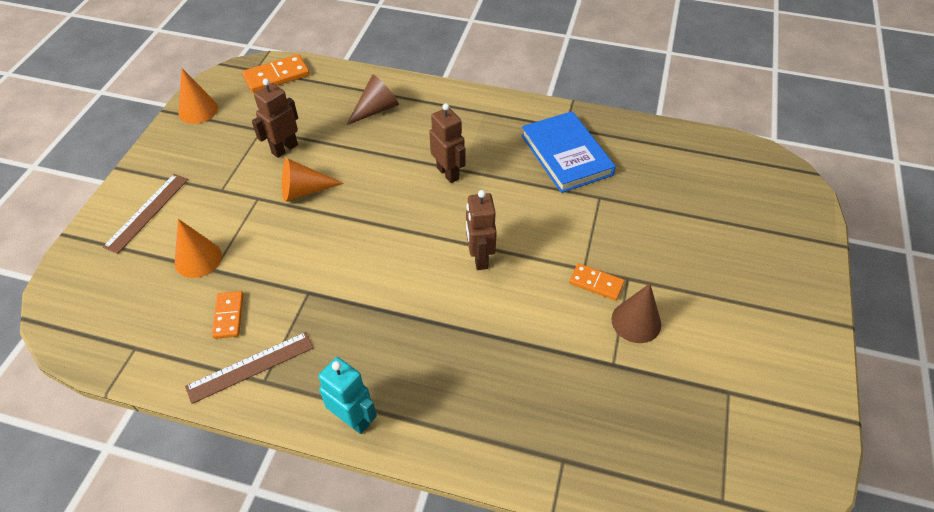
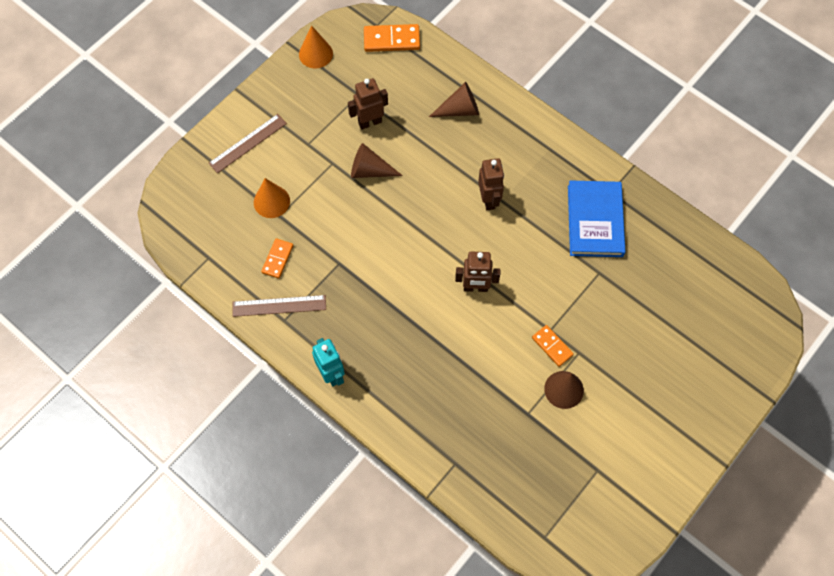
camera: 25 degrees right, 15 degrees up
orange cone [282,158,344,202] -> brown cone [351,143,403,178]
brown robot [466,190,497,270] -> brown robot turned 105 degrees counterclockwise [455,252,500,292]

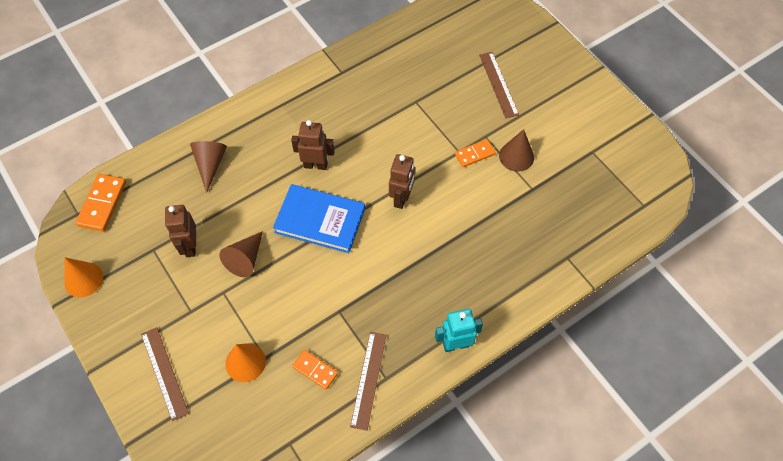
camera: 75 degrees left, 5 degrees down
blue book [568,180,626,257] -> blue book moved to [273,184,365,253]
none -> brown ruler [479,52,519,118]

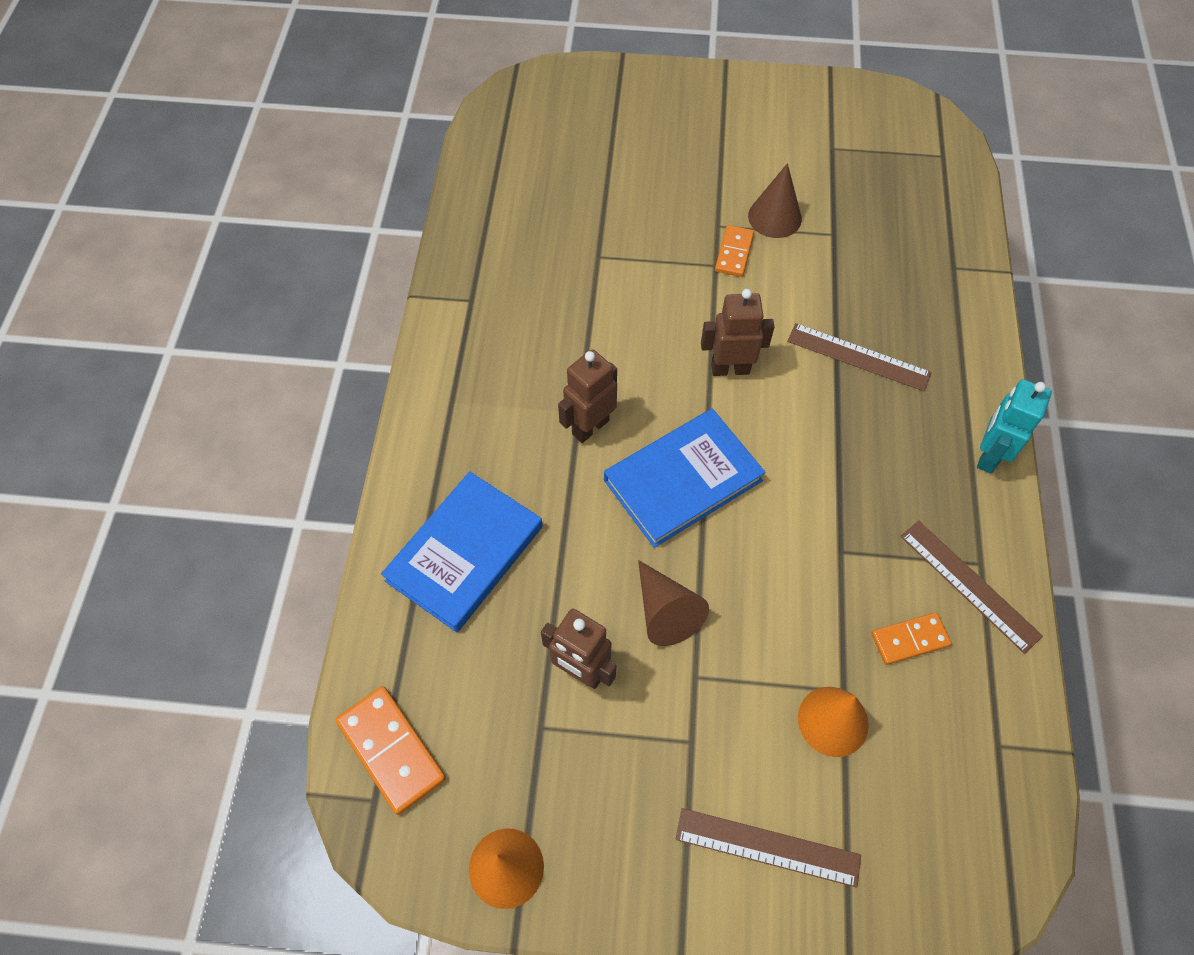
camera: 50 degrees left, 0 degrees up
brown cone [190,141,227,193] -> blue book [381,472,543,632]
brown robot [389,154,415,209] -> brown robot turned 60 degrees counterclockwise [701,289,774,376]
brown ruler [479,52,519,118] -> brown ruler moved to [787,323,932,391]

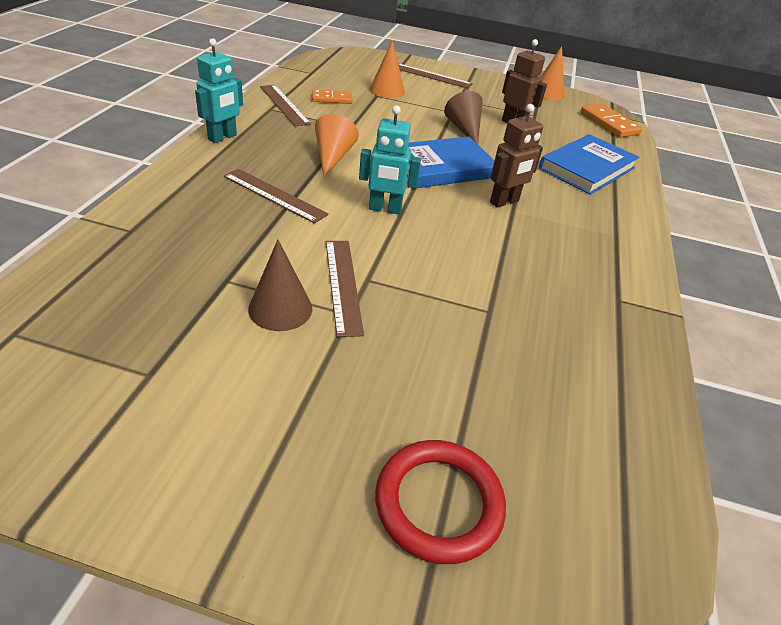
camera: 175 degrees left, 20 degrees down
brown robot [701,289,774,376] -> turquoise robot [359,105,421,214]
orange domino [715,225,754,277] -> brown ruler [326,241,364,337]
none -> orange cone [315,114,359,177]
none -> red ring [375,440,506,564]

